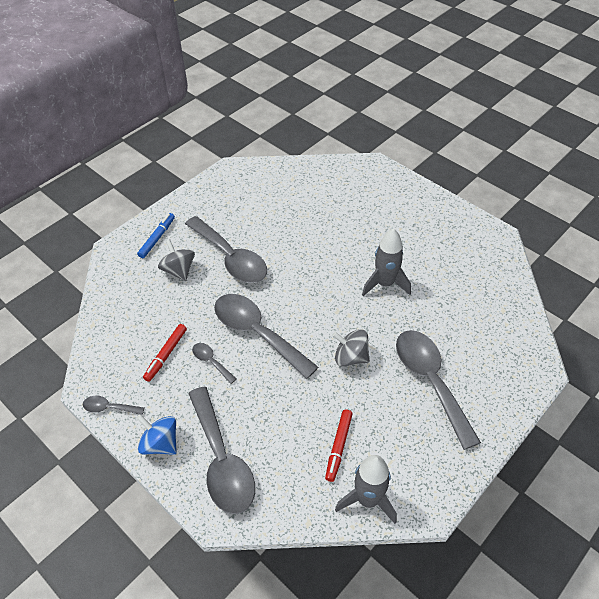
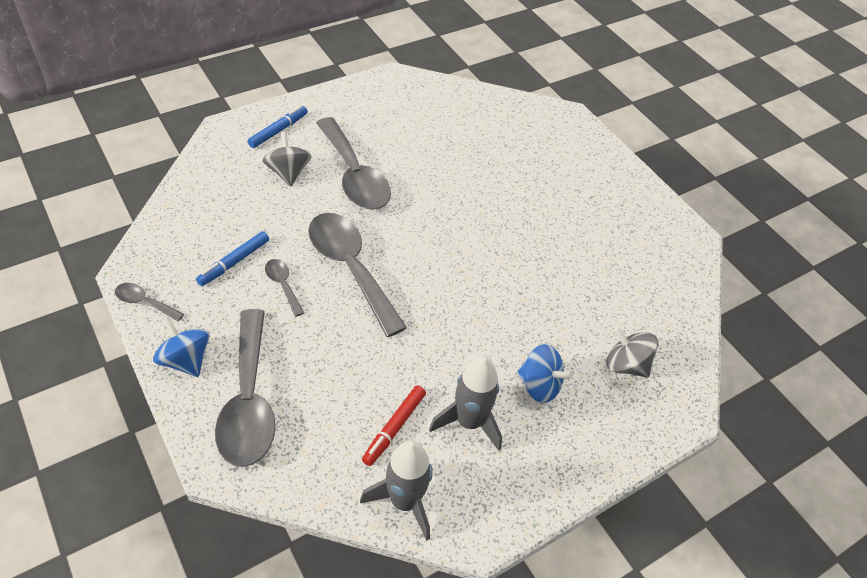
camera: 10 degrees right, 0 degrees up
red marker [143,324,187,382] -> blue marker [196,231,269,286]
grey spinning top [332,329,370,367] -> grey spinning top moved to [606,327,658,378]
grey rocket [362,229,411,296] -> grey rocket moved to [429,356,502,451]
grey spoon [396,330,481,450] -> blue spinning top [517,344,573,403]

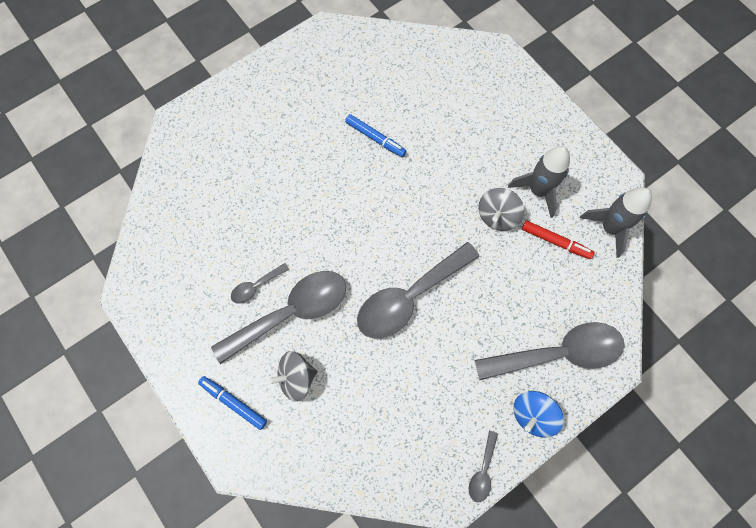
camera: 90 degrees left, 20 degrees up
blue marker [196,231,269,286] -> blue marker moved to [345,114,406,157]
grey spoon [265,259,304,317] -> grey spoon moved to [231,263,289,304]
blue spinning top [517,344,573,403] -> none
grey spinning top [606,327,658,378] -> grey spinning top moved to [478,188,524,231]

